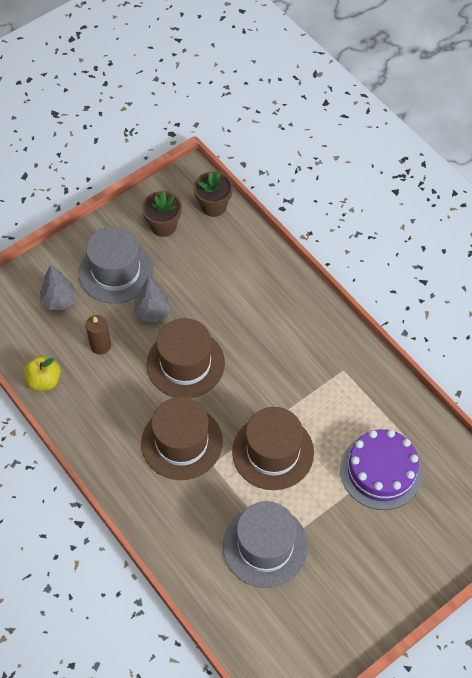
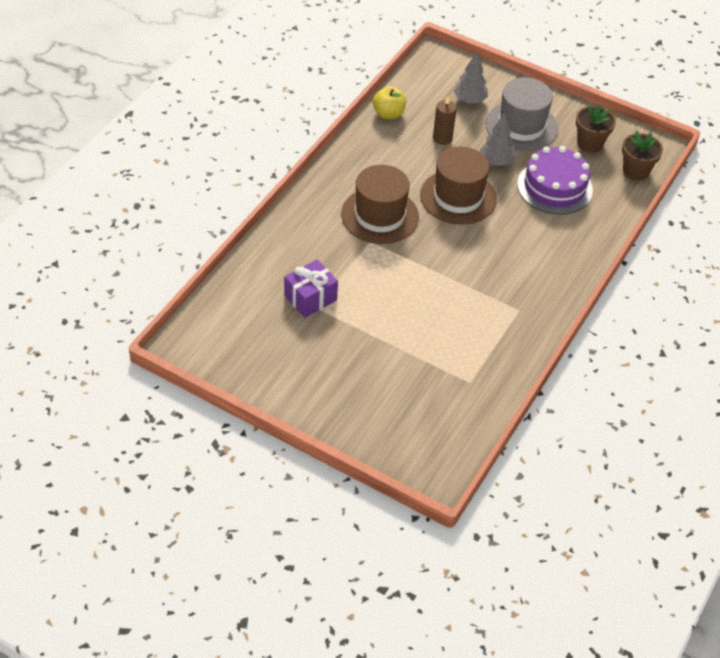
camera: 65 degrees right, 10 degrees down
grey hat [223,501,308,588] -> purple gift [284,259,338,318]
brown hat [232,407,314,490] -> none
purple cake [340,429,423,510] -> purple cake moved to [517,146,593,215]

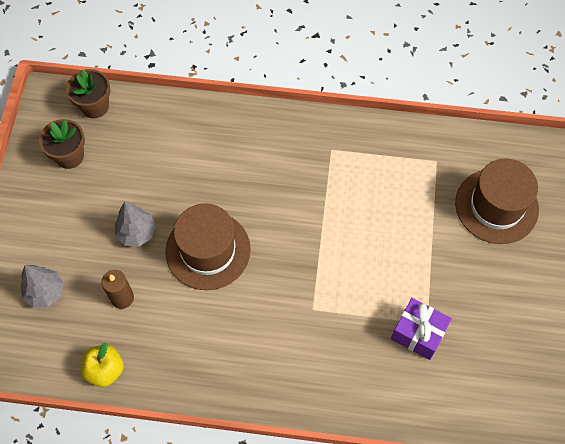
camera: 110 degrees left, 15 degrees up
brown hat [341,165,419,244] -> brown hat moved to [455,159,539,244]
grey hat [486,78,558,151] -> none
purple cake [517,146,593,215] -> none

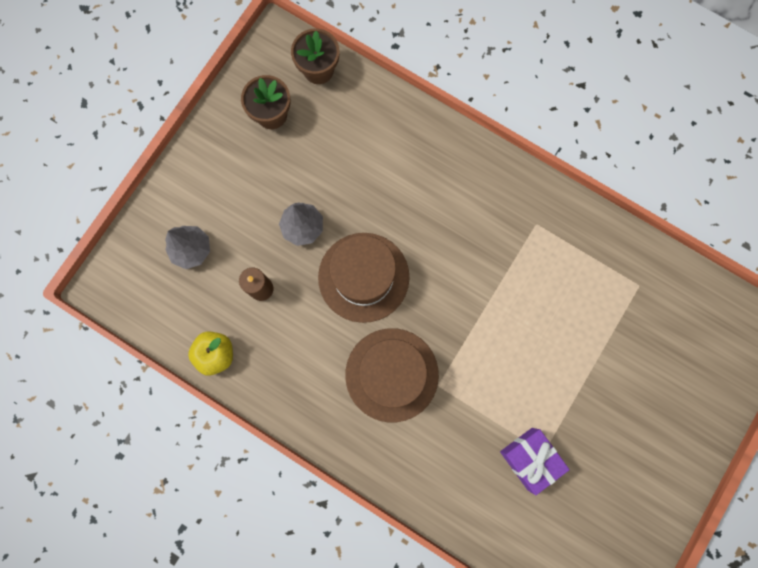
camera: 25 degrees right, 15 degrees up
brown hat [455,159,539,244] -> brown hat moved to [345,328,439,422]

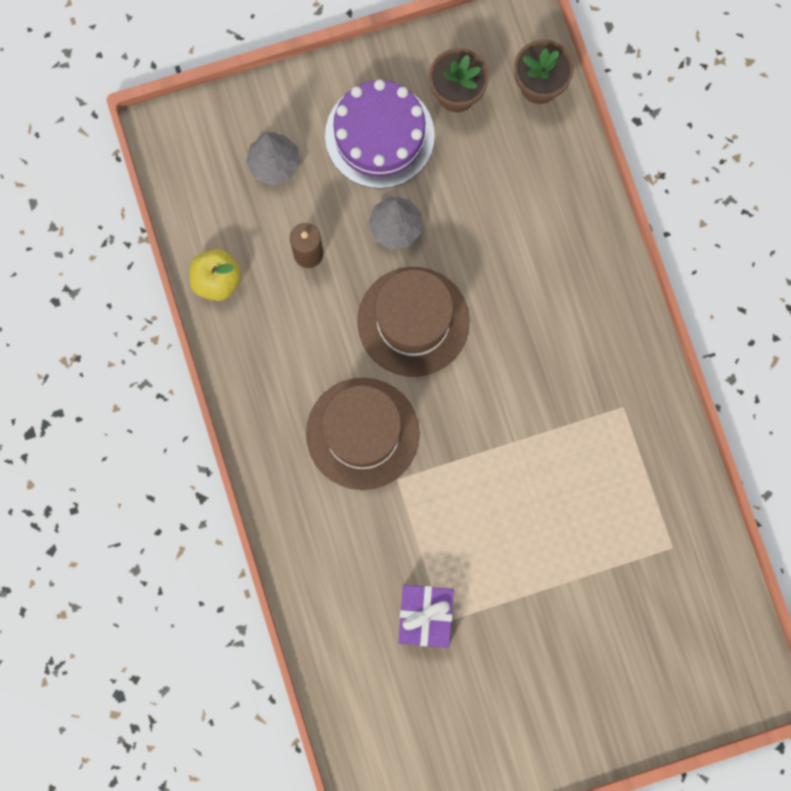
camera: 40 degrees right, 0 degrees up
none -> purple cake [325,79,435,189]

